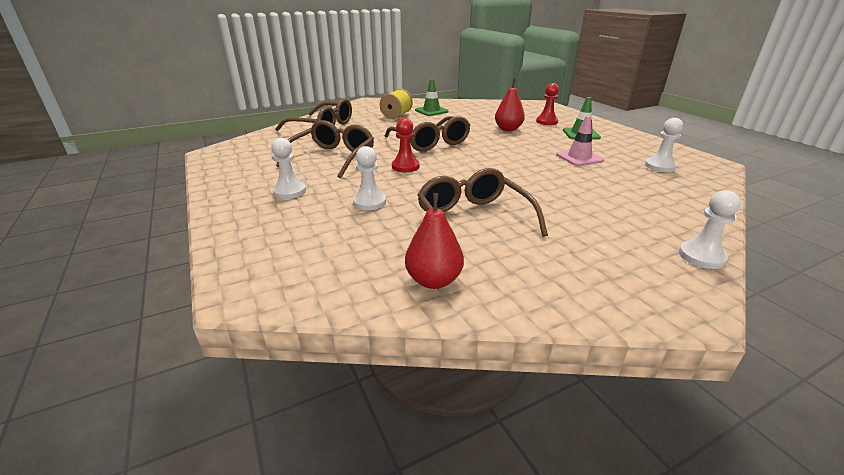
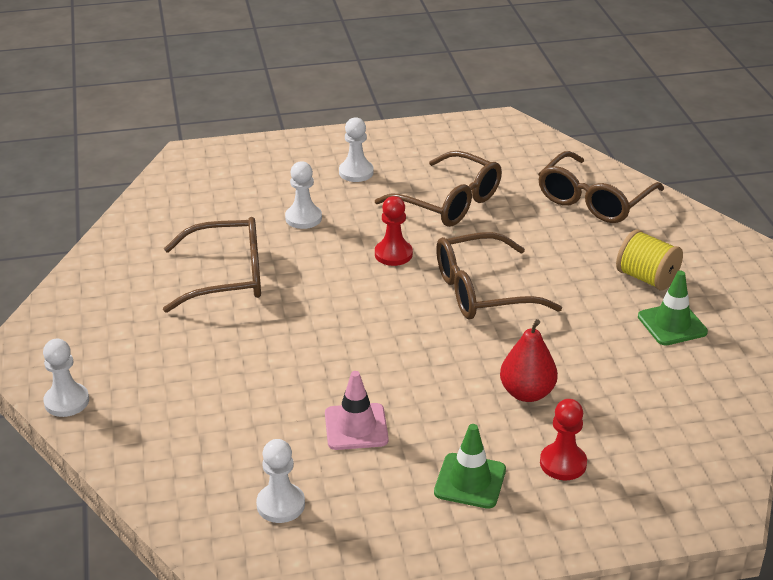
camera: 105 degrees right, 5 degrees up
red pear [405,193,464,289] -> none

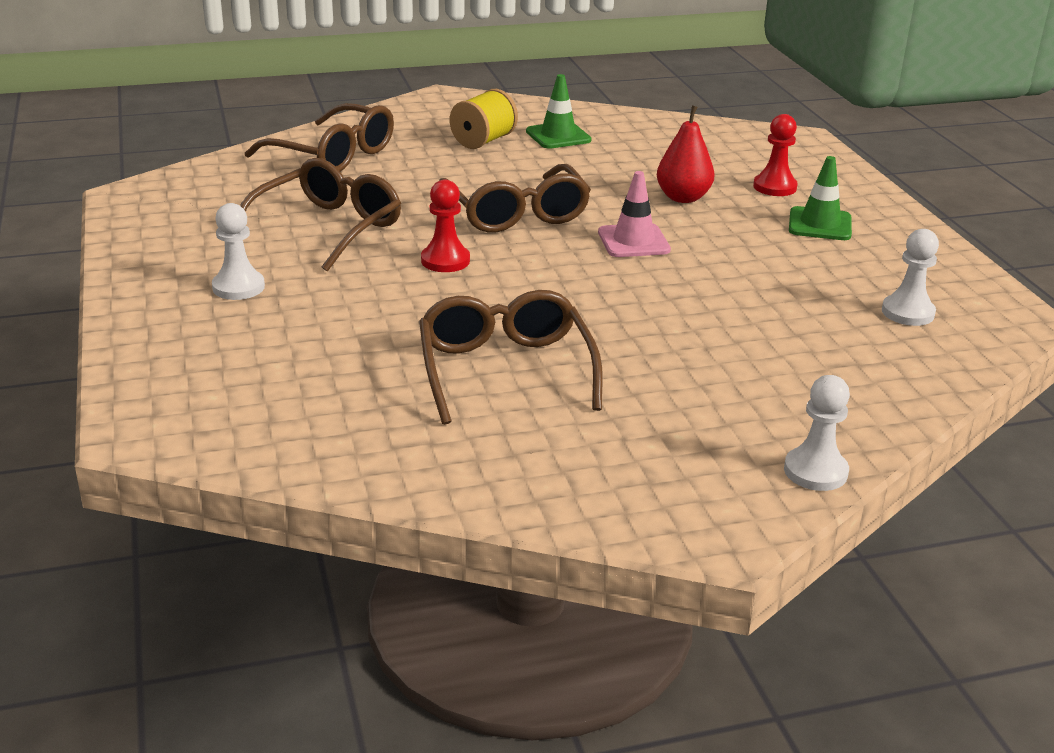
camera: 95 degrees left, 5 degrees down
white pawn [285,161,322,229] -> none
pink traffic cone [325,371,389,450] -> pink traffic cone moved to [598,171,671,257]

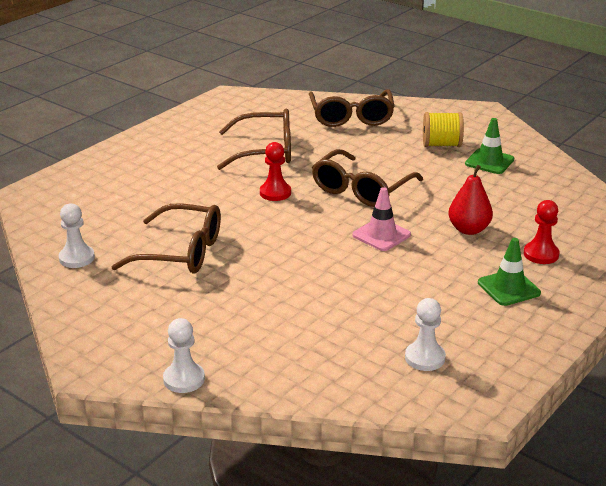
camera: 55 degrees right, 0 degrees up
white pawn [212,203,265,300] -> white pawn moved to [59,203,95,268]
brown glasses [419,290,603,425] -> brown glasses turned 60 degrees clockwise [111,203,221,274]

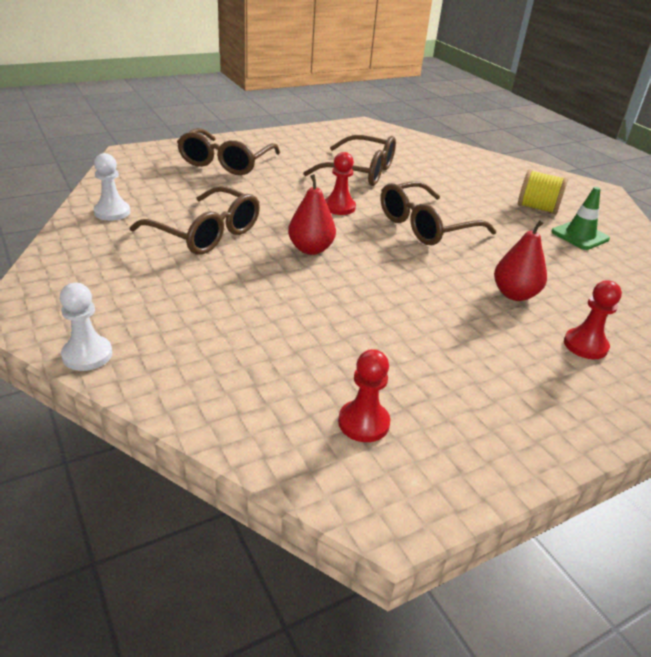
camera: 20 degrees right, 5 degrees up
brown glasses [309,89,395,127] -> brown glasses moved to [177,128,280,175]
pink traffic cone [353,187,411,251] -> none
white pawn [405,298,446,371] -> red pawn [338,349,390,442]
green traffic cone [478,238,541,306] -> none
none -> red pear [288,174,336,255]

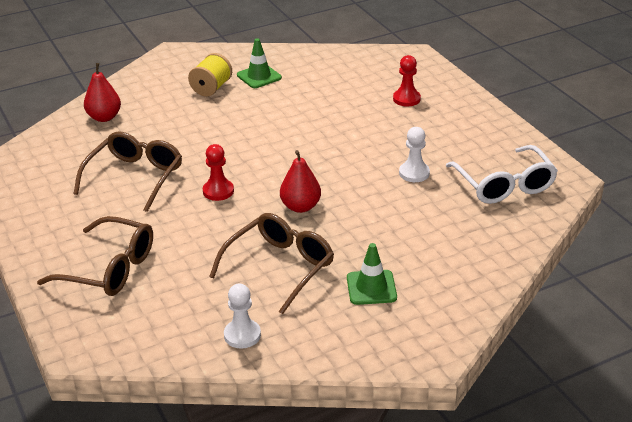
camera: 85 degrees left, 0 degrees up
white pawn [60,283,112,371] -> white pawn moved to [399,127,430,182]
red pawn [338,349,390,442] -> white glasses [446,145,558,204]
brown glasses [380,181,496,245] -> none
red pear [494,220,547,301] -> red pear moved to [84,63,121,122]
none -> green traffic cone [347,243,397,305]

